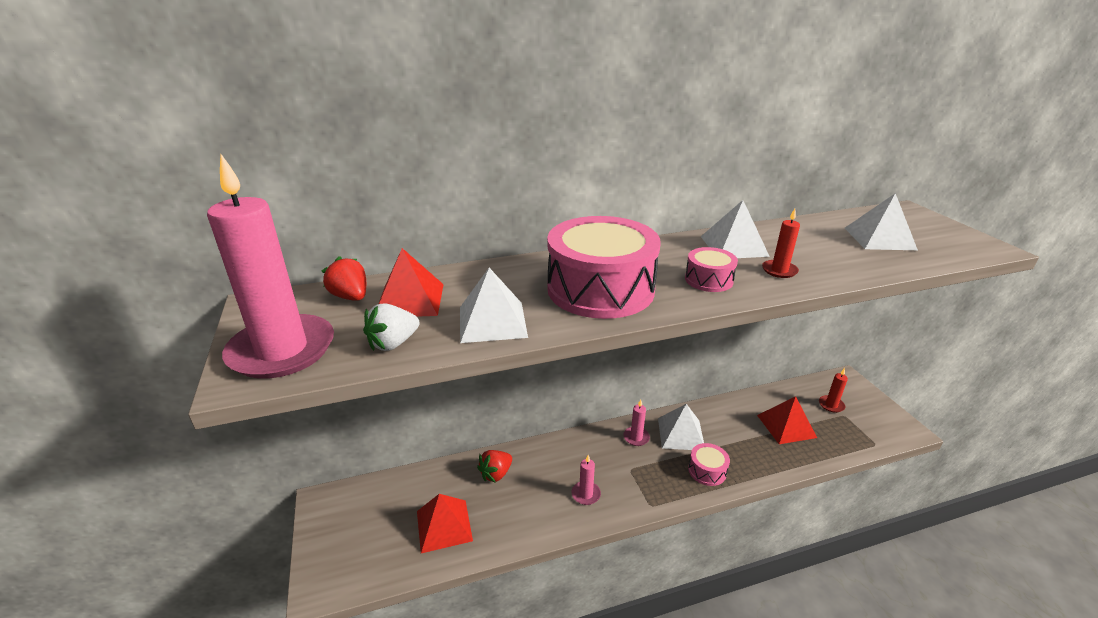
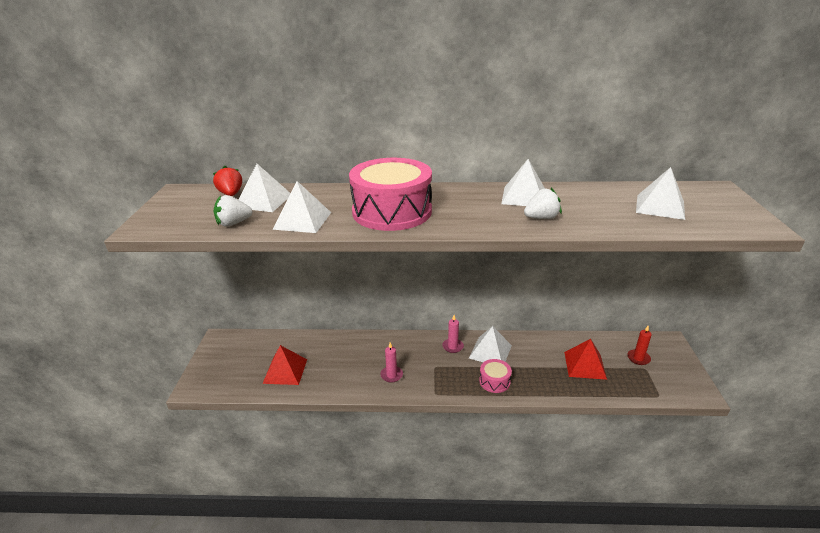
camera: 20 degrees right, 0 degrees up
pink candle [207,154,334,379] -> none
red pyramid [379,248,444,317] -> white pyramid [239,164,290,212]
red strawberry [477,450,512,483] -> none
pink drum [685,247,738,292] -> none
red candle [762,209,800,278] -> white strawberry [524,188,562,219]

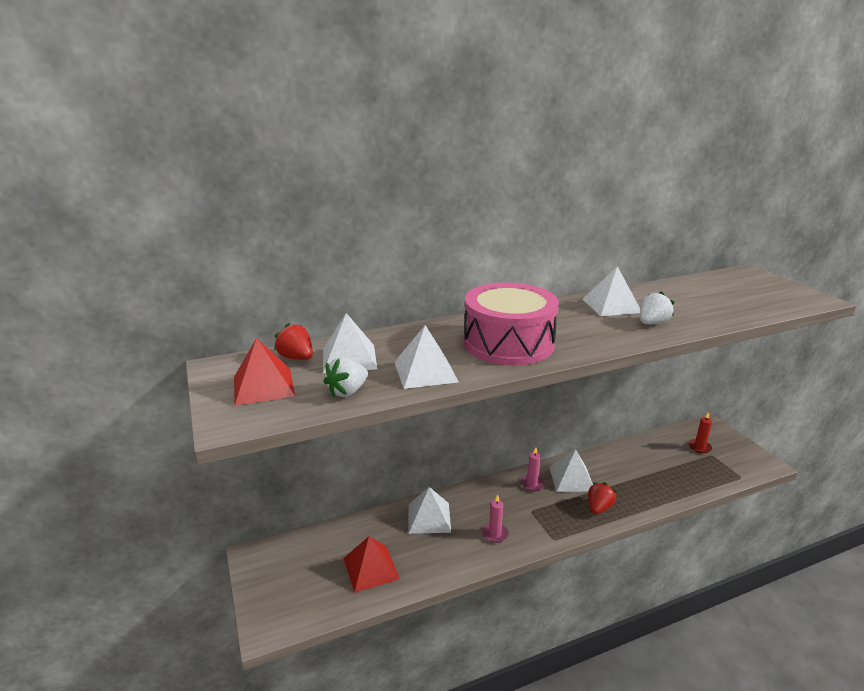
camera: 25 degrees left, 5 degrees down
pink drum [479,359,512,393] -> red strawberry [588,482,617,514]
red pyramid [564,339,607,380] -> red pyramid moved to [234,338,295,406]
white pyramid [636,167,685,220] -> white pyramid moved to [409,487,451,534]

